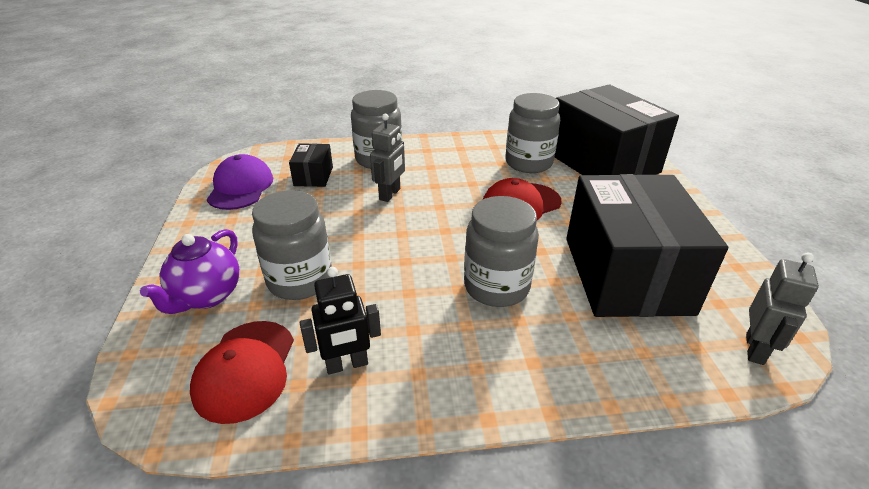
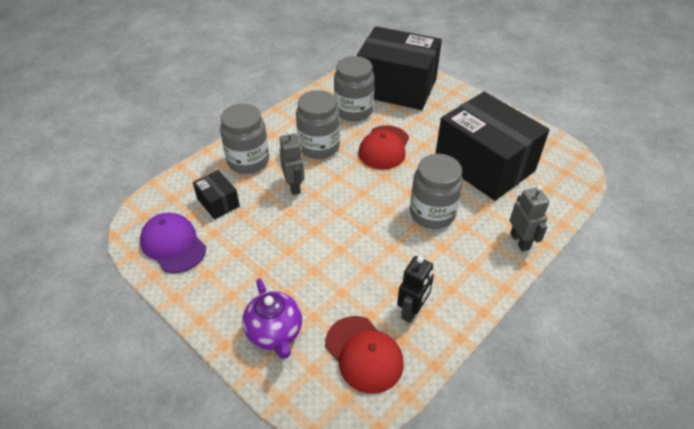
camera: 40 degrees left, 10 degrees up
grey jar [252,190,332,300] -> grey jar moved to [296,90,340,159]
grey robot [746,253,819,365] -> grey robot moved to [510,185,549,251]

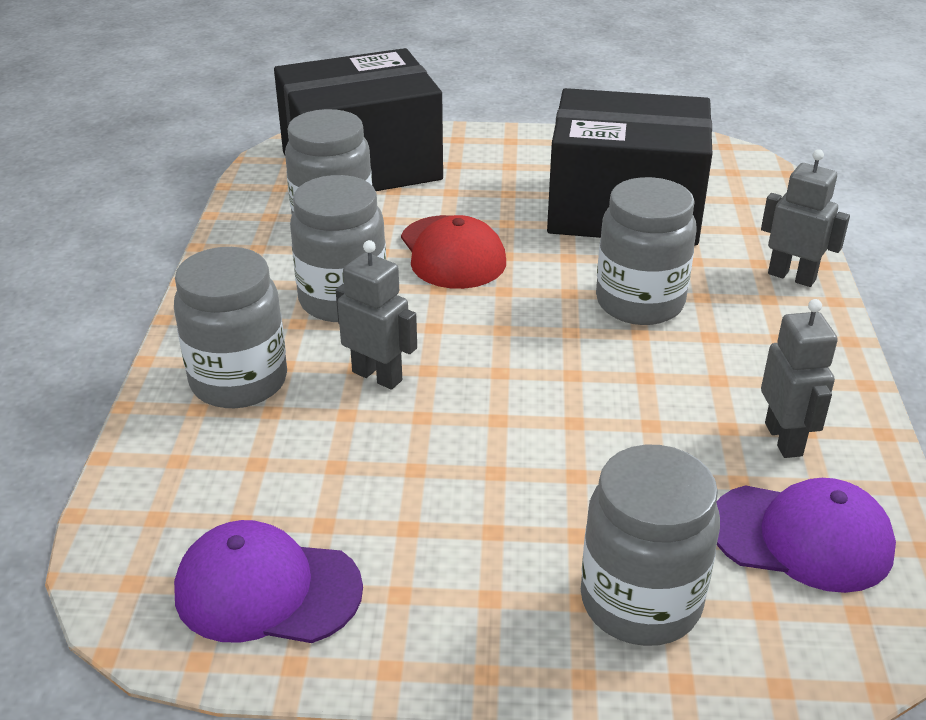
camera: 40 degrees left, 10 degrees down
black box [193,170,240,219] -> none
purple teapot [242,278,302,359] -> grey jar [581,445,720,646]
red cap [325,316,404,394] -> purple cap [716,478,896,593]
black robot [397,256,434,323] -> grey robot [761,299,838,458]

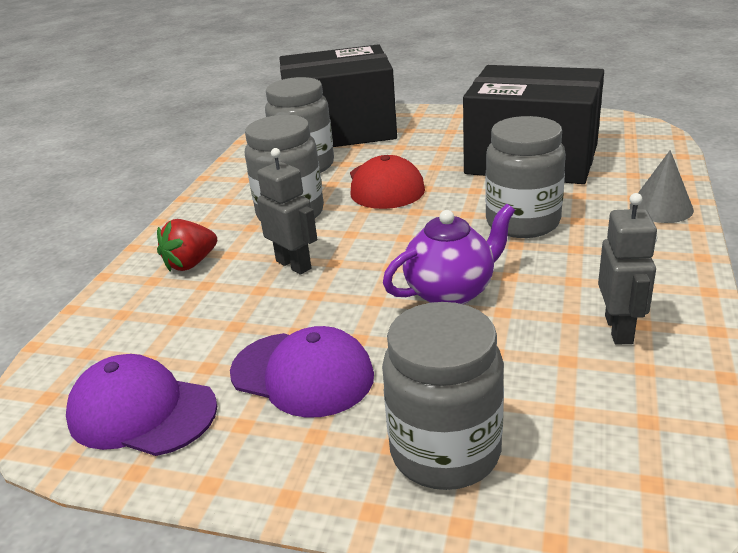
camera: 15 degrees right, 5 degrees down
grey jar [174,247,287,408] -> red strawberry [157,219,217,272]
purple cap [716,478,896,593] -> purple cap moved to [230,326,374,418]
grey robot [761,149,850,287] -> grey cone [630,150,694,223]
none -> purple teapot [383,204,515,304]

